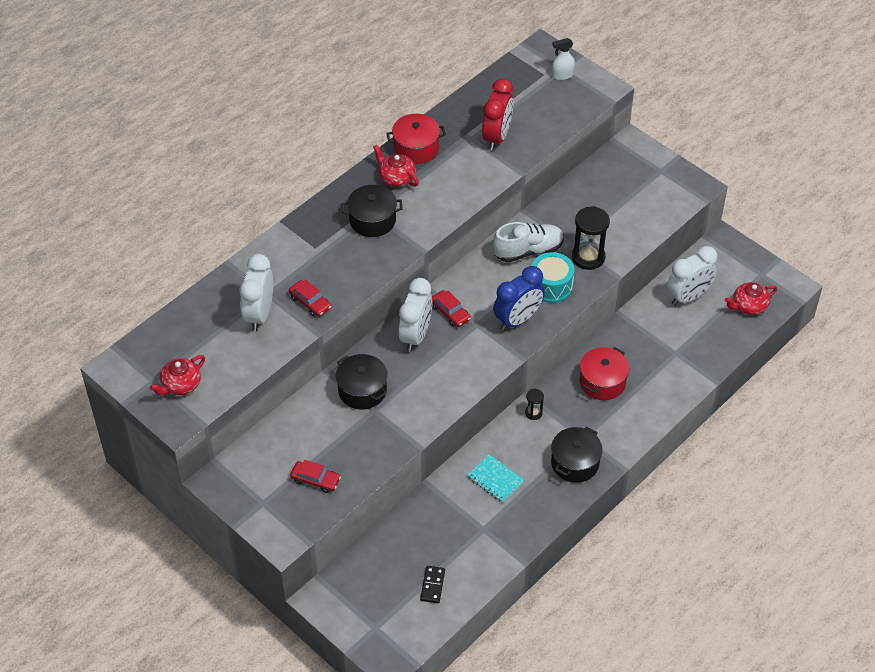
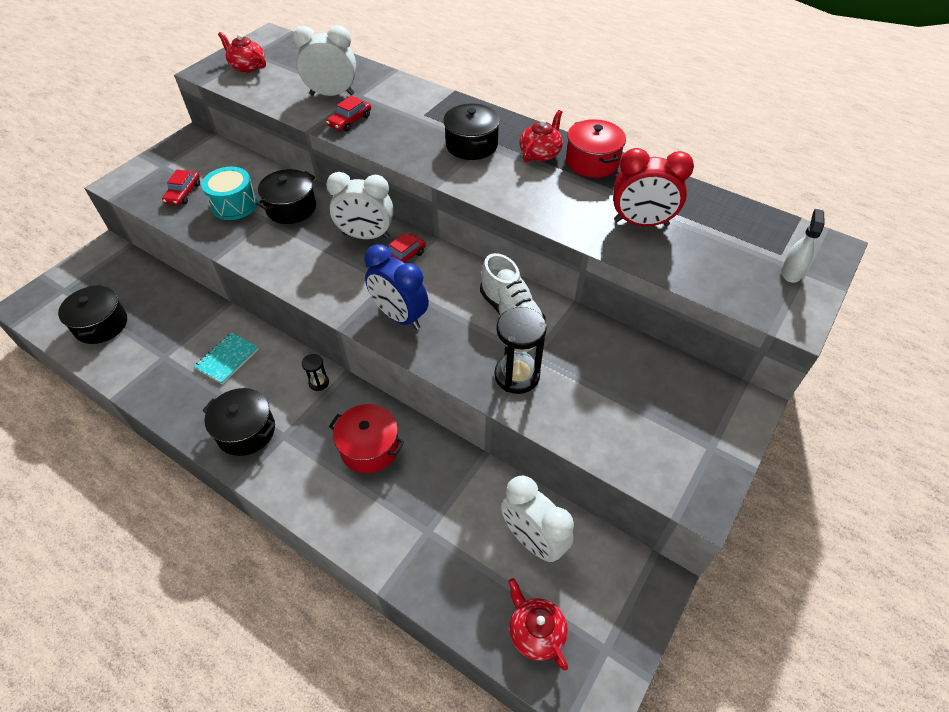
camera: 80 degrees right, 0 degrees up
black domino [420,566,445,603] -> black pot [58,284,127,344]
turquoise drum [532,252,575,303] -> turquoise drum moved to [201,167,258,220]
white spray bottle [552,38,575,80] -> white spray bottle turned 45 degrees clockwise [781,209,825,283]

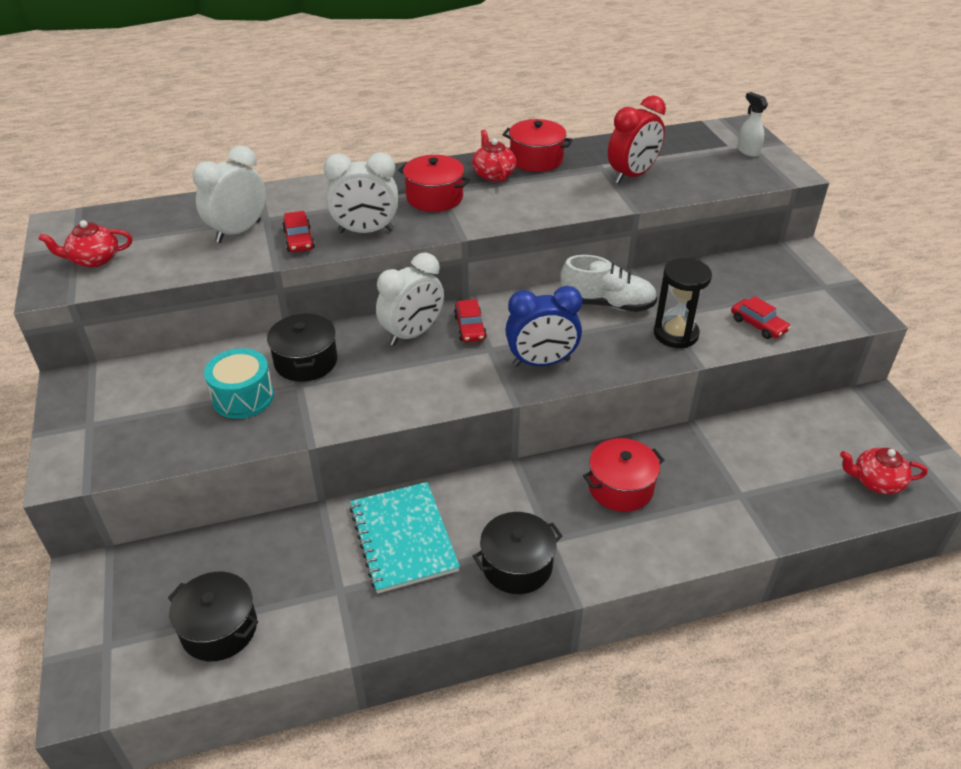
camera: 50 degrees left, 10 degrees down
red car [162,170,200,205] -> red car moved to [731,296,791,339]
turquoise notebook [194,332,259,384] -> turquoise notebook [349,482,460,594], size x1.72
black hourglass [302,354,329,391] -> none
black pot [443,103,500,160] -> red pot [398,155,470,212]
white clock [501,475,574,562] -> white clock moved to [323,152,398,233]

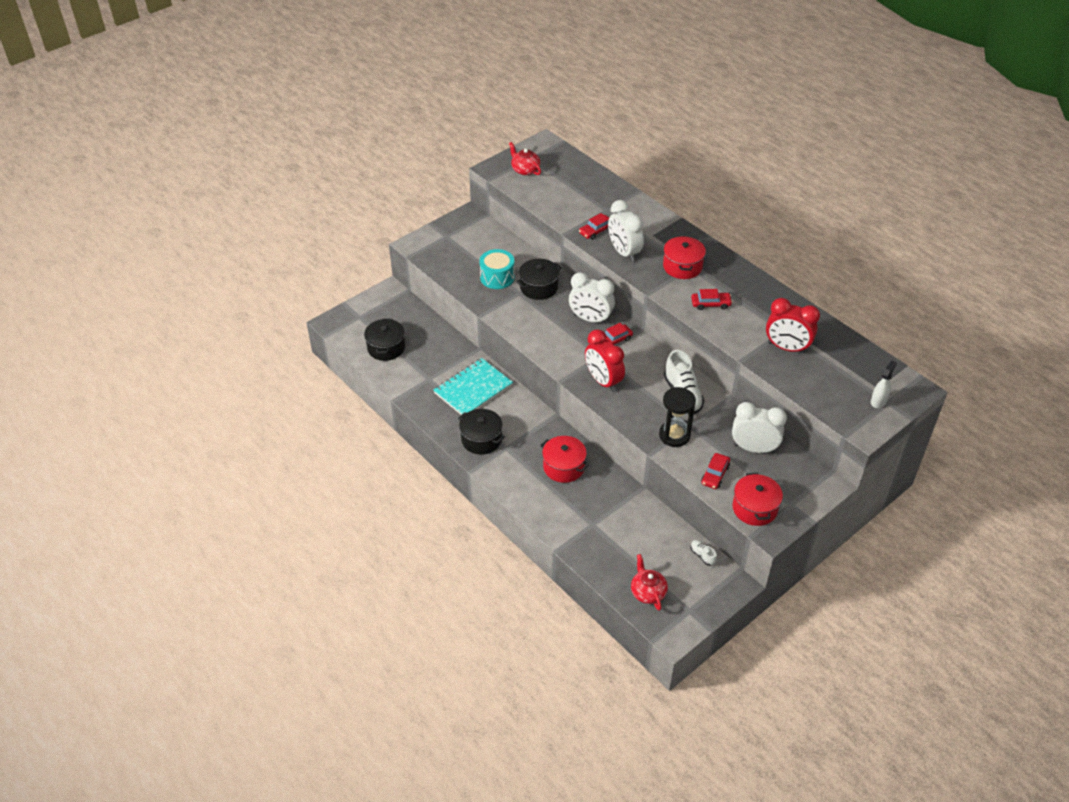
camera: 65 degrees right, 5 degrees up
white clock [192,146,266,243] -> white clock moved to [732,402,787,453]
red teapot [472,129,516,182] -> none
red pot [503,119,573,172] -> red pot moved to [732,473,783,526]
blue clock [505,286,582,367] -> red clock [585,329,625,392]
none -> white shoe [690,540,717,566]
none -> red car [691,289,733,310]

